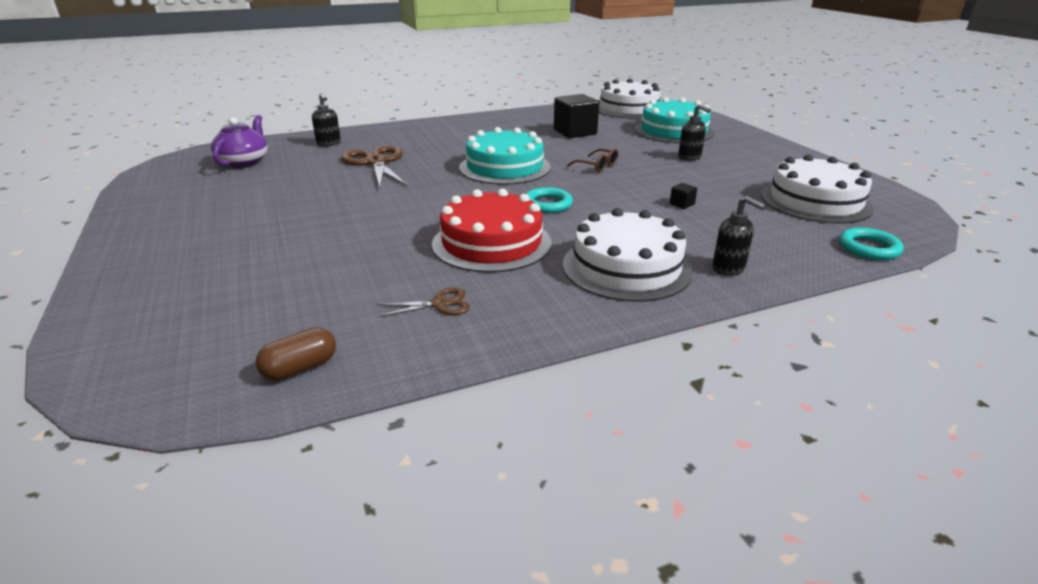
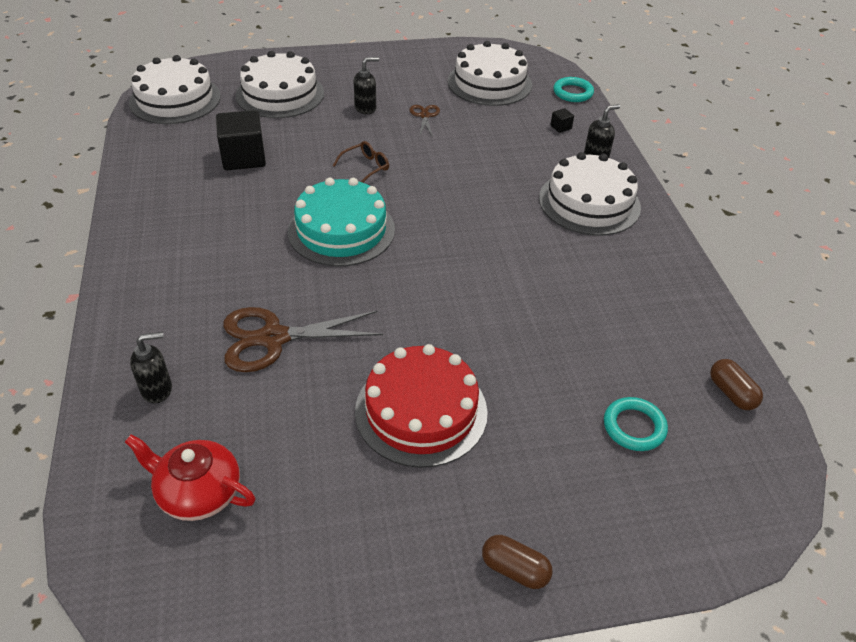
camera: 80 degrees left, 15 degrees up
purple teapot [211,115,268,168] -> red teapot [125,434,256,521]
brown scissors [377,287,470,317] -> brown scissors moved to [410,105,440,137]
red cake [432,189,552,273] -> red cake moved to [355,344,488,468]
turquoise ring [526,187,573,213] -> turquoise ring moved to [604,397,668,451]
turquoise cake [635,97,714,144] -> white cake [236,51,324,118]
black cube [670,183,697,209] -> black cube moved to [550,108,574,133]
none -> brown capsule [482,535,553,589]

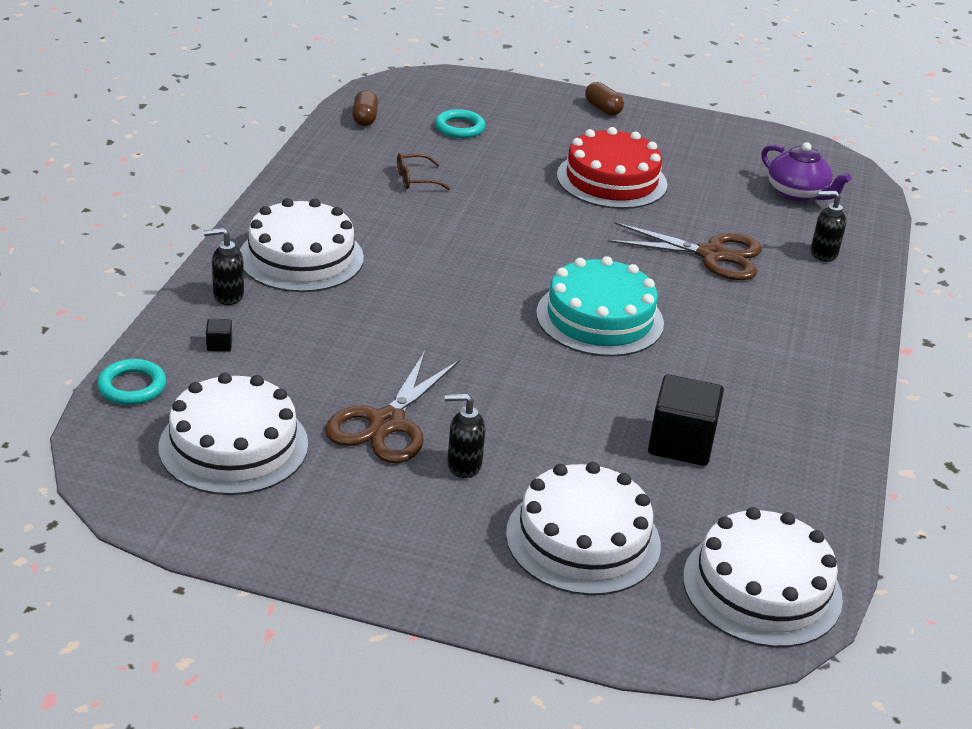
camera: 155 degrees left, 10 degrees down
red teapot [125,434,256,521] -> purple teapot [761,142,851,202]
brown glasses [333,141,389,183] -> brown glasses moved to [397,153,450,190]
brown scissors [410,105,440,137] -> brown scissors [325,351,460,463], size x2.02

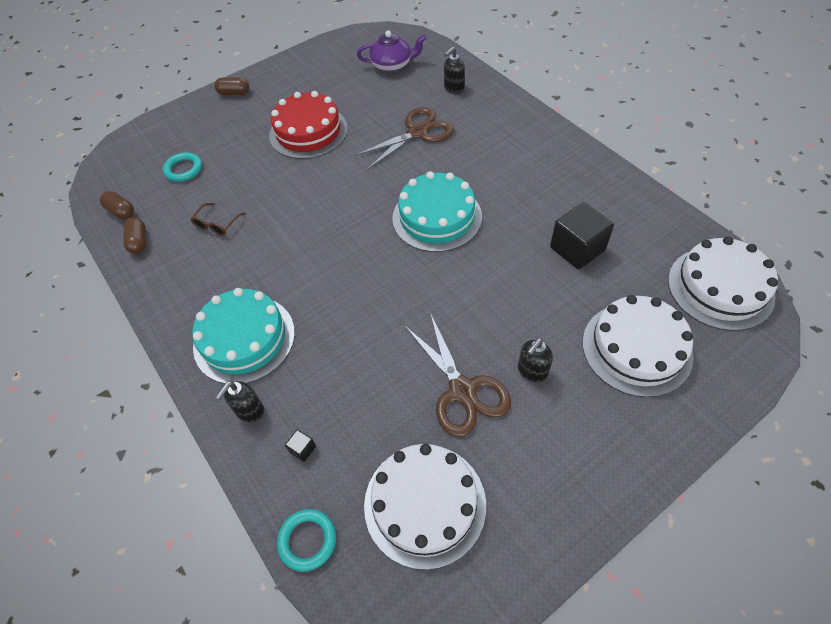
camera: 45 degrees left, 20 degrees up
white cake [240,198,364,292] -> turquoise cake [192,288,295,384]
none -> brown capsule [123,218,146,254]

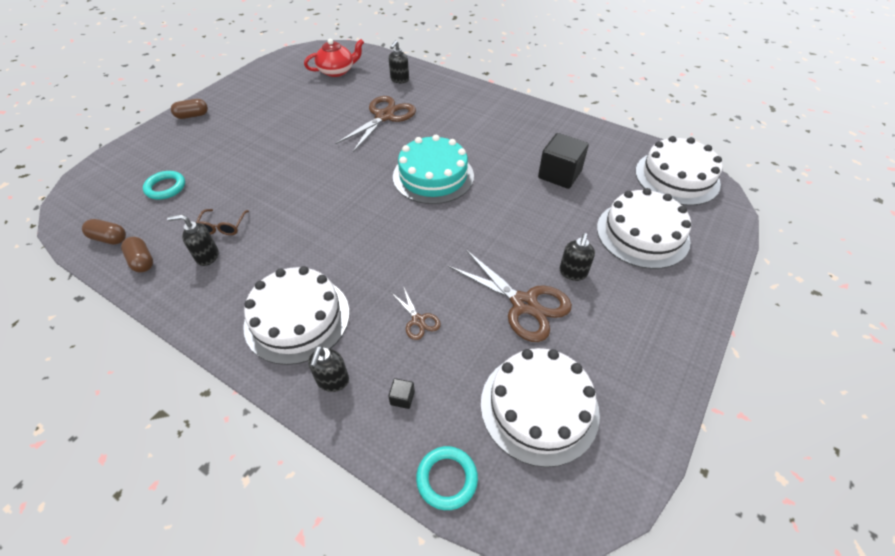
camera: 25 degrees left, 5 degrees down
turquoise cake [192,288,295,384] -> white cake [243,266,350,365]
red cake [269,91,348,159] -> none
purple teapot [357,30,427,73] -> red teapot [304,39,364,77]
none -> black soap dispenser [167,215,219,266]
none -> brown scissors [392,286,441,340]

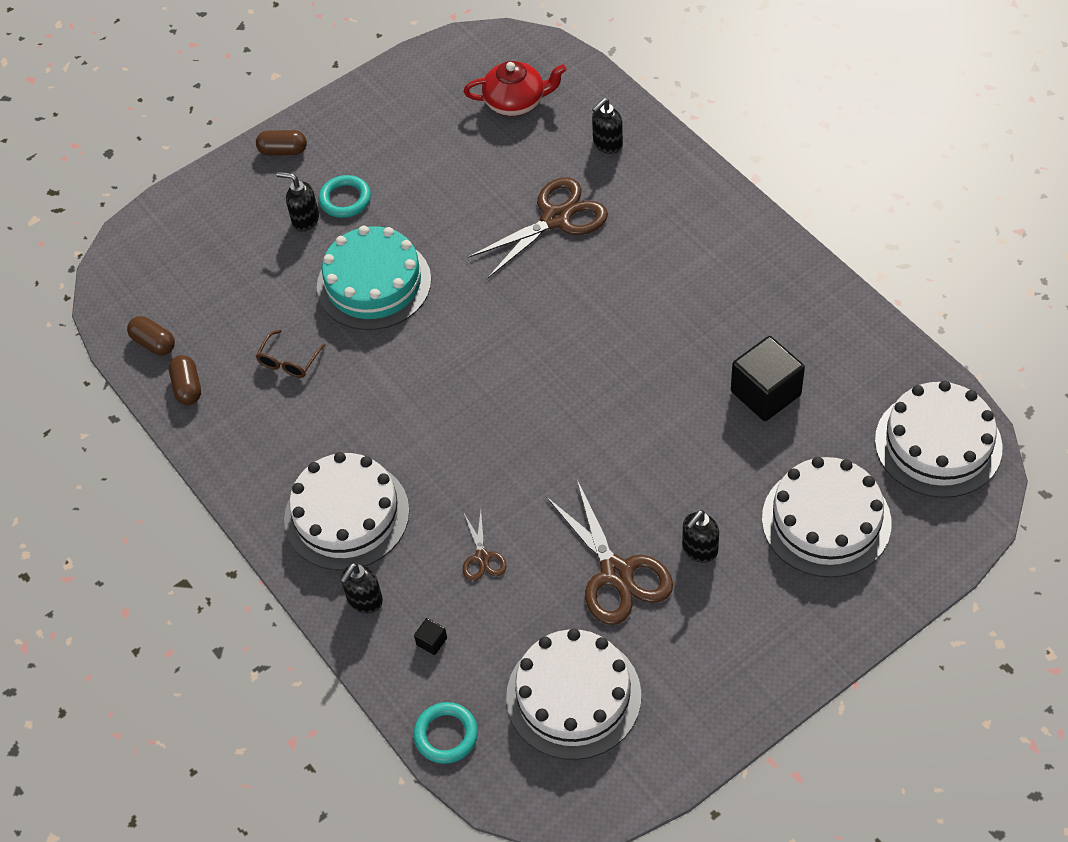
camera: 25 degrees right, 5 degrees up
turquoise ring [143,171,185,200] -> turquoise ring moved to [319,175,371,218]
black soap dispenser [167,215,219,266] -> black soap dispenser moved to [276,172,319,232]
turquoise cake [393,135,474,204] -> turquoise cake moved to [317,226,431,330]

